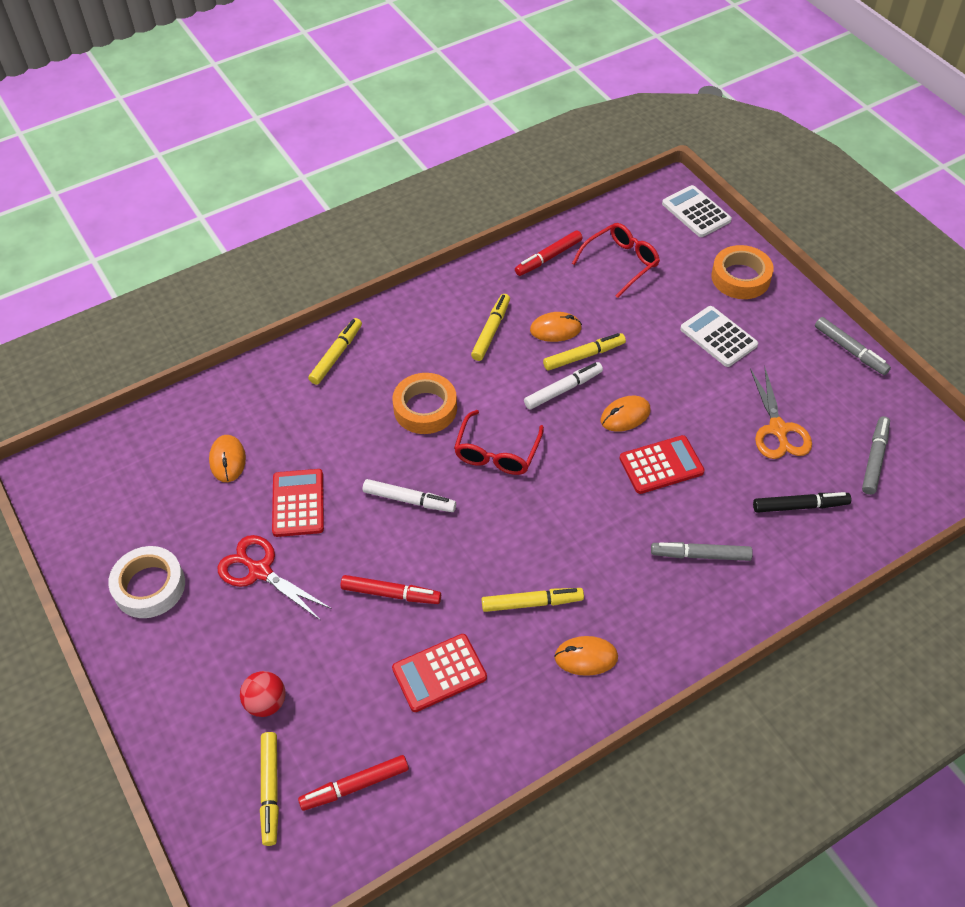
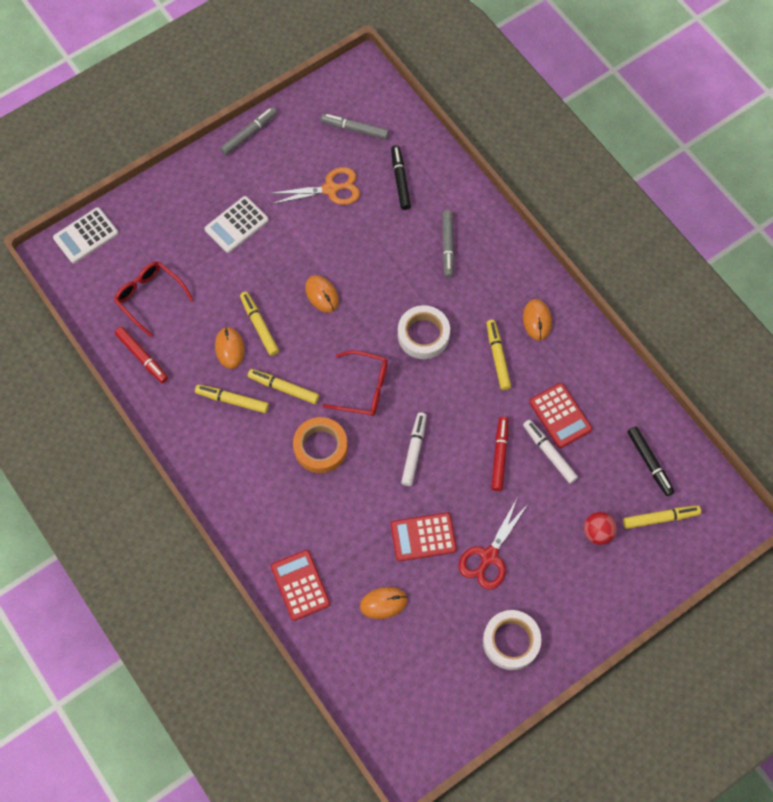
camera: 95 degrees left, 15 degrees up
red marker [298,755,409,811] -> black marker [627,427,674,496]
yellow marker [308,318,362,385] -> yellow marker moved to [248,369,319,404]
white marker [524,362,603,410] -> white marker moved to [523,420,578,484]
red calculator [619,435,705,494] -> red calculator moved to [271,550,330,621]
orange tape [712,245,774,299] -> none
none -> white tape [398,305,450,359]

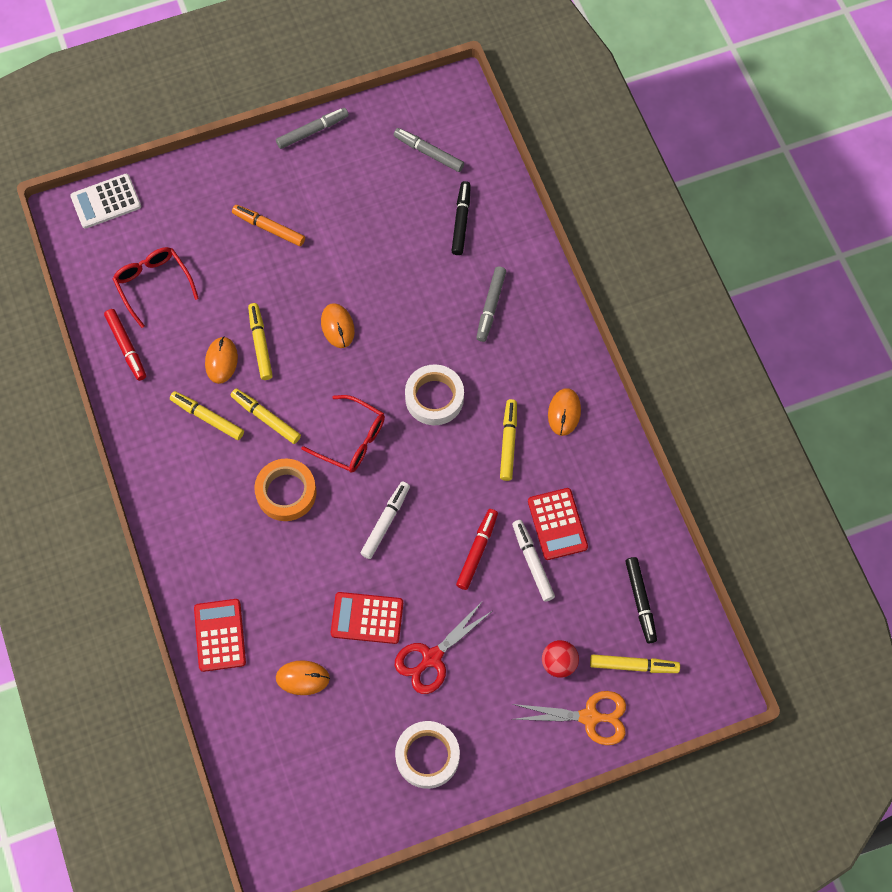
camera: 15 degrees right, 0 degrees up
white calculator [204,196,269,253] -> orange marker [232,205,305,246]
orange scissors [269,167,360,205] -> orange scissors moved to [512,691,626,745]

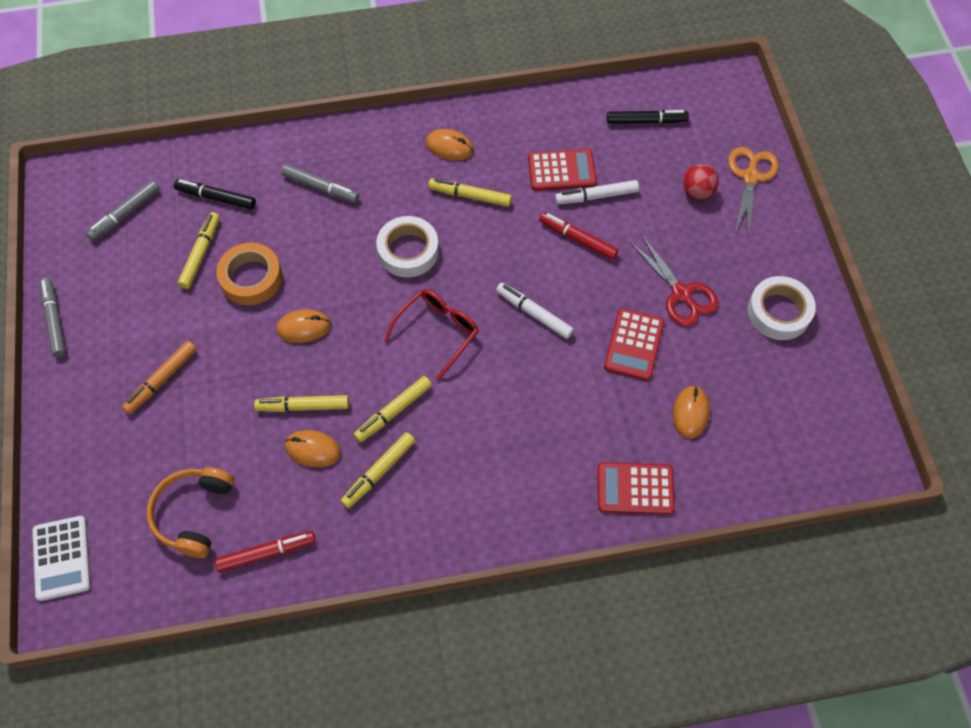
camera: 80 degrees left, 5 degrees down
red glasses [113,247,199,328] -> orange headphones [147,467,234,558]
orange tape [254,459,317,521] -> orange tape moved to [216,243,282,305]
yellow marker [590,655,680,673] -> yellow marker moved to [178,212,220,289]

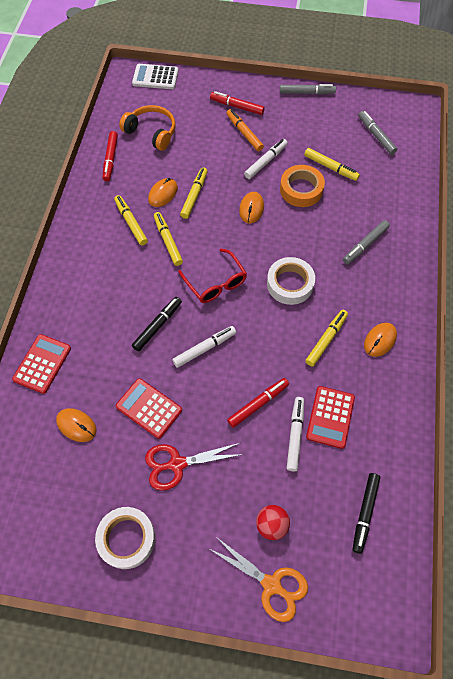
camera: 110 degrees right, 0 degrees up
black marker [174,179,256,209] -> black marker moved to [132,297,182,351]
none -> red marker [210,91,265,115]
none -> white marker [244,139,288,179]

